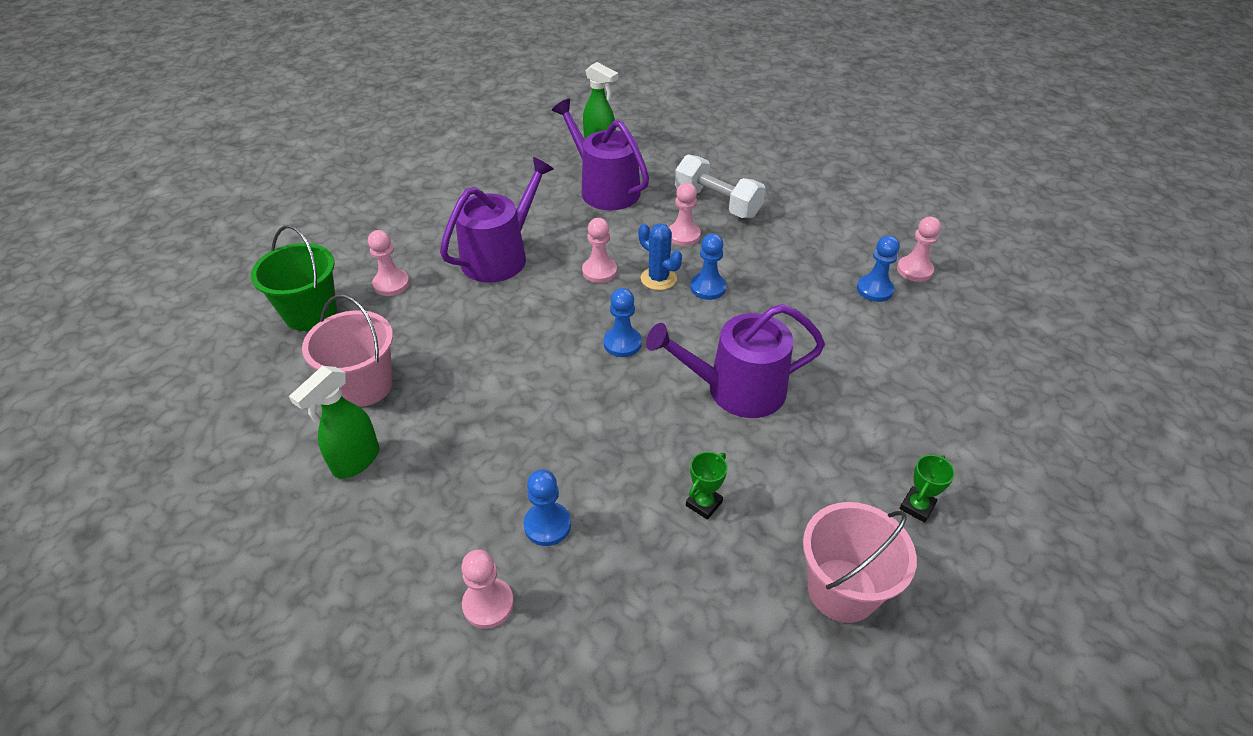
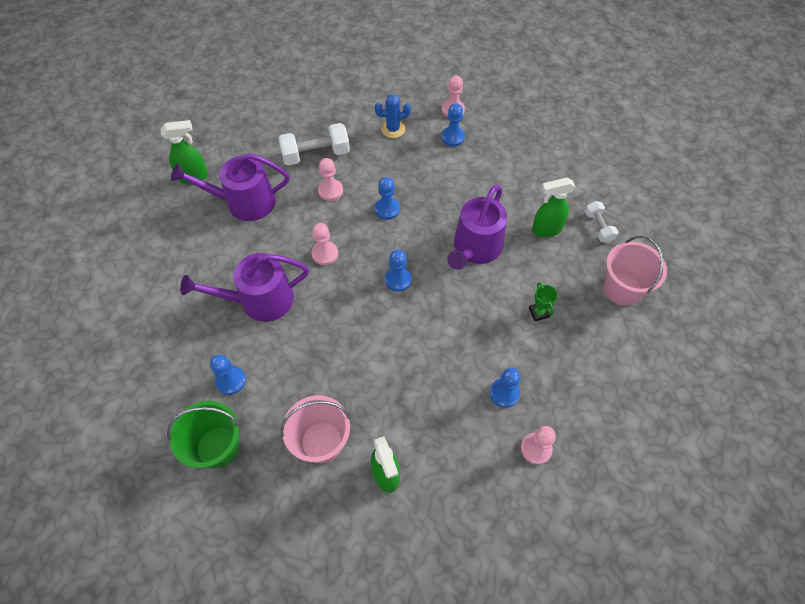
camera: 55 degrees left, 15 degrees up
pink pawn [368,230,410,296] -> blue pawn [210,355,246,395]
purple watering can [440,157,554,283] -> purple watering can turned 90 degrees counterclockwise [180,253,309,322]
blue cactus [638,223,682,290] -> blue cactus moved to [375,94,411,138]
green trophy [899,455,955,523] -> white dumbbell [585,201,618,243]
none -> green spray bottle [532,177,576,237]

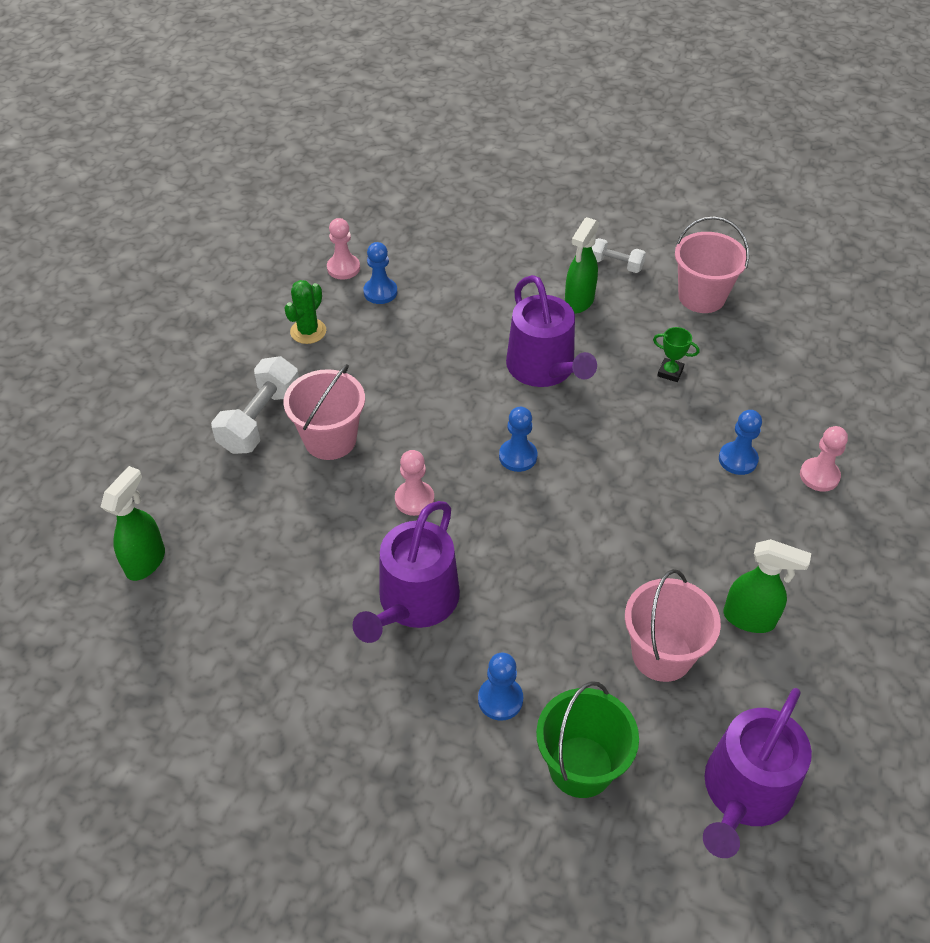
camera: 50 degrees left, 10 degrees down
purple watering can [171,153,289,221] -> purple watering can moved to [703,688,812,858]
pink pawn [318,158,343,201] -> pink bucket [283,364,365,460]
blue cactus [375,94,411,138] -> green cactus [284,280,326,344]
blue pawn [375,177,400,220] -> none

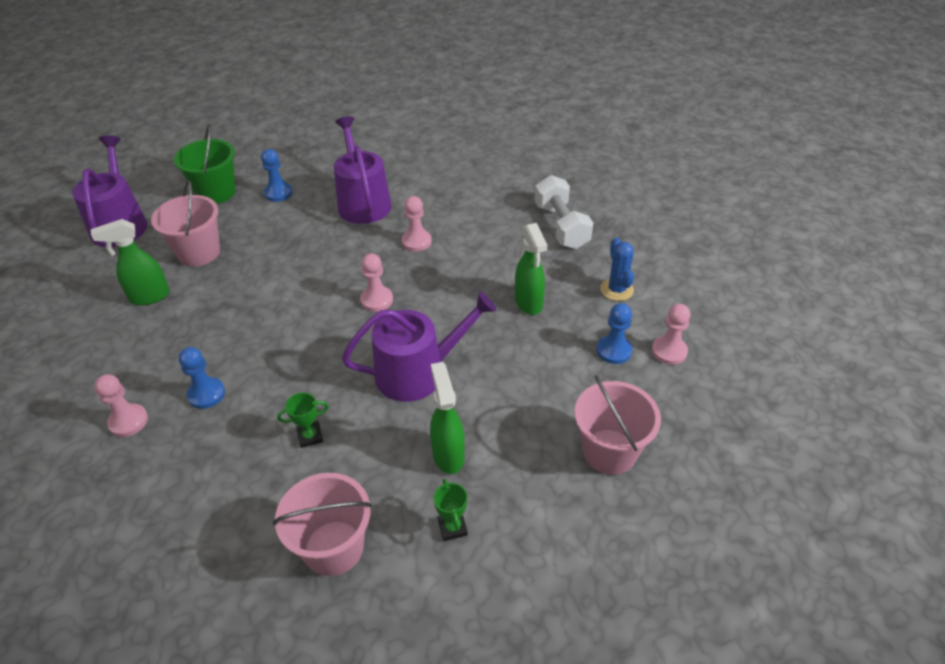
camera: 140 degrees right, 5 degrees down
green spray bottle [101,466,165,581] -> green spray bottle moved to [515,223,548,315]
pink bucket [283,364,365,460] -> pink bucket moved to [574,375,661,475]
green cactus [284,280,326,344] -> blue cactus [600,237,634,301]
blue pawn [499,407,537,472] -> pink pawn [360,253,393,312]
purple watering can [506,275,597,387] -> purple watering can turned 135 degrees clockwise [342,292,497,402]
white dumbbell [592,238,646,273] -> green trophy [434,479,468,541]

